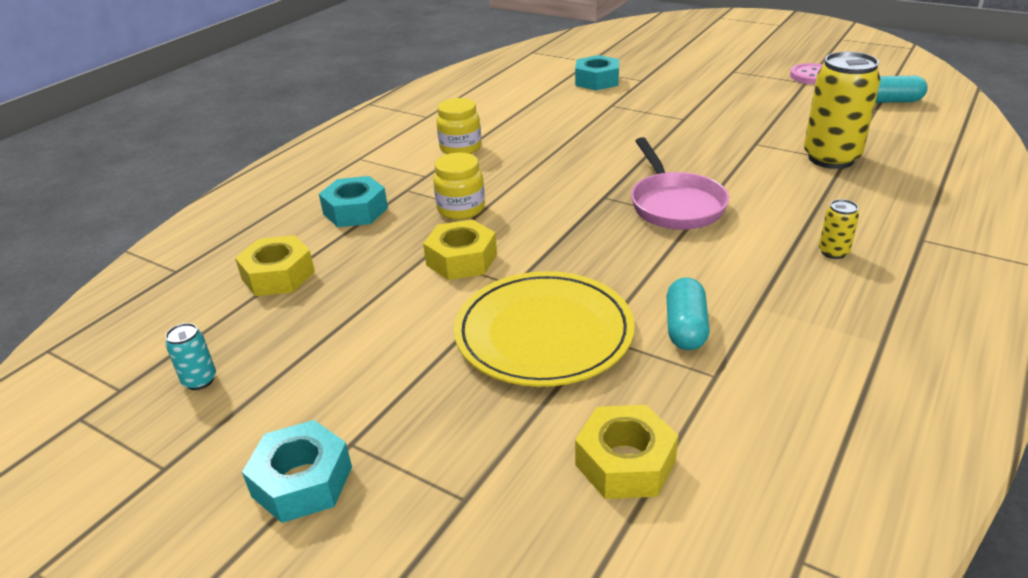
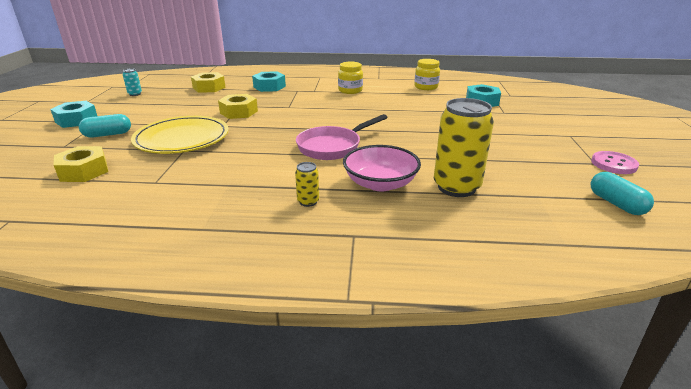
camera: 60 degrees right, 5 degrees down
yellow jar [433,152,485,220] -> yellow jar moved to [414,59,440,90]
turquoise capsule [667,277,710,350] -> turquoise capsule moved to [79,114,131,138]
none -> pink bowl [343,145,421,191]

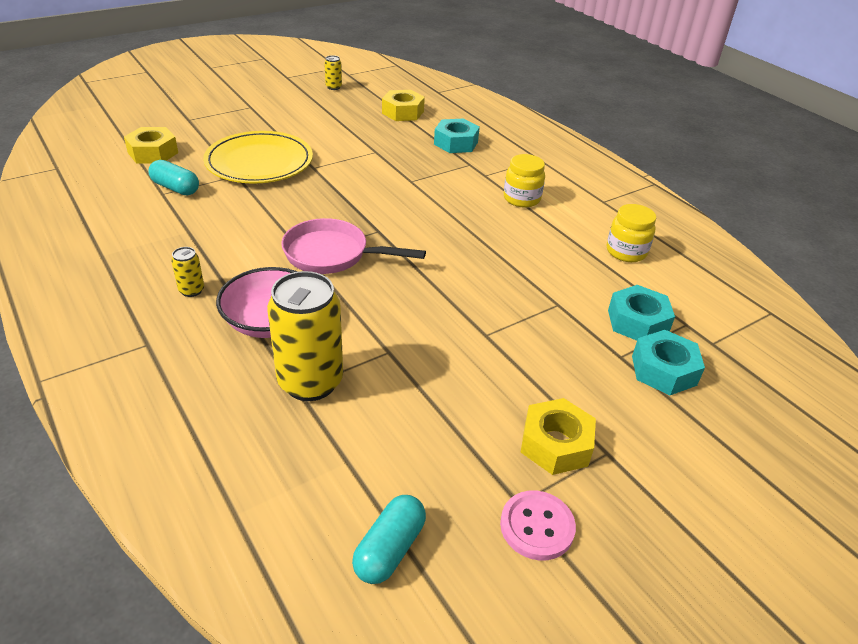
camera: 50 degrees right, 10 degrees up
turquoise nut [50,101,97,128] -> turquoise nut moved to [632,330,705,395]
turquoise capsule [79,114,131,138] -> turquoise capsule moved to [148,160,199,195]
turquoise can [123,68,142,96] -> yellow can [324,55,342,90]
yellow nut [218,94,258,119] -> yellow nut moved to [521,398,596,475]

